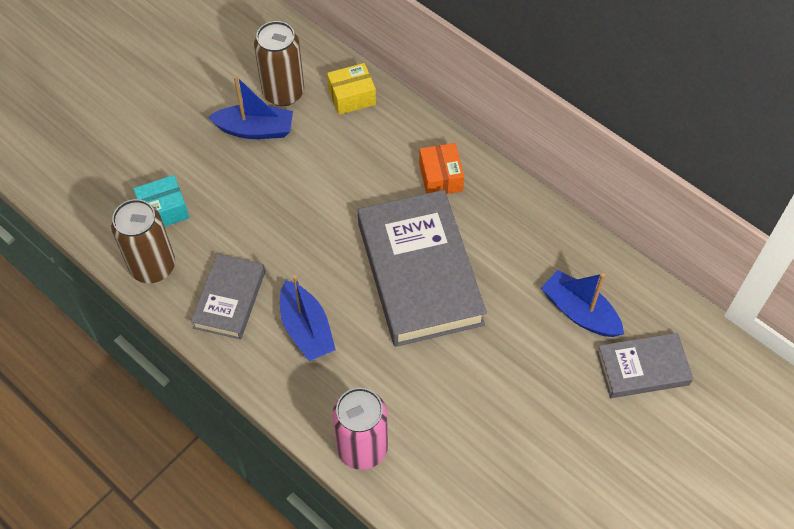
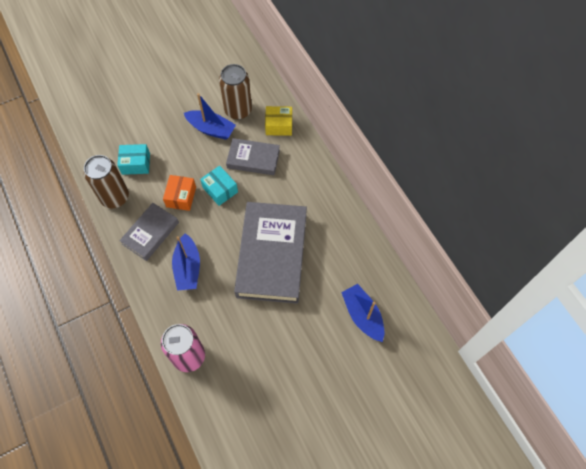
camera: 20 degrees right, 5 degrees up
orange box [419,143,464,194] -> orange box moved to [163,175,196,211]
grey book [597,333,693,398] -> grey book moved to [226,138,280,175]
none -> turquoise box [200,166,238,206]

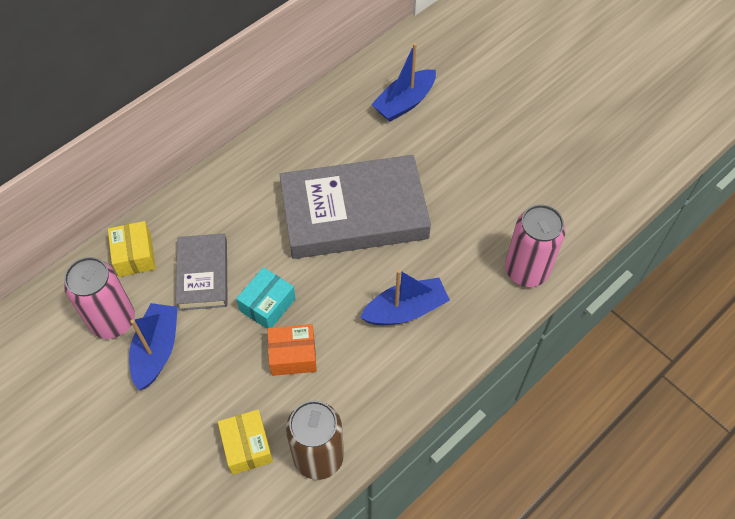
camera: 105 degrees left, 5 degrees down
turquoise box [117,144,150,175] -> yellow box [218,409,273,475]
grey book [119,203,179,261] -> none
brown can [219,64,252,120] -> pink can [64,257,135,339]

